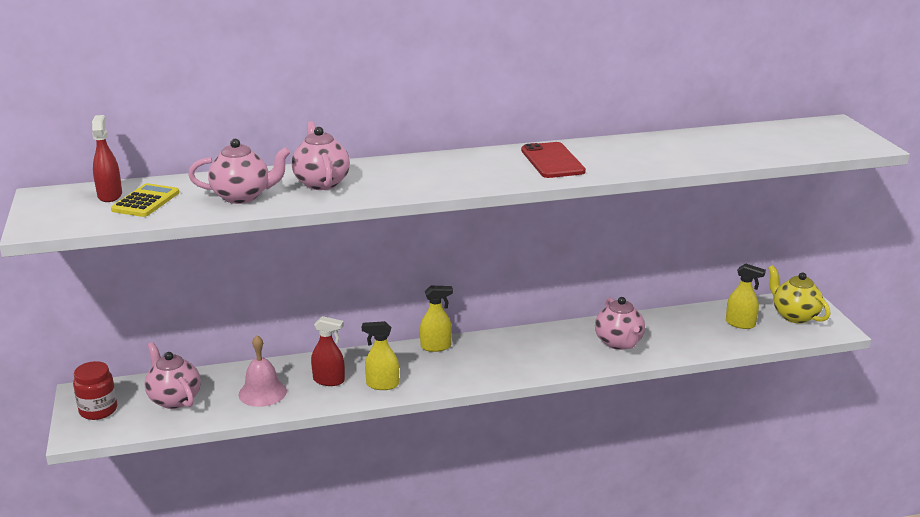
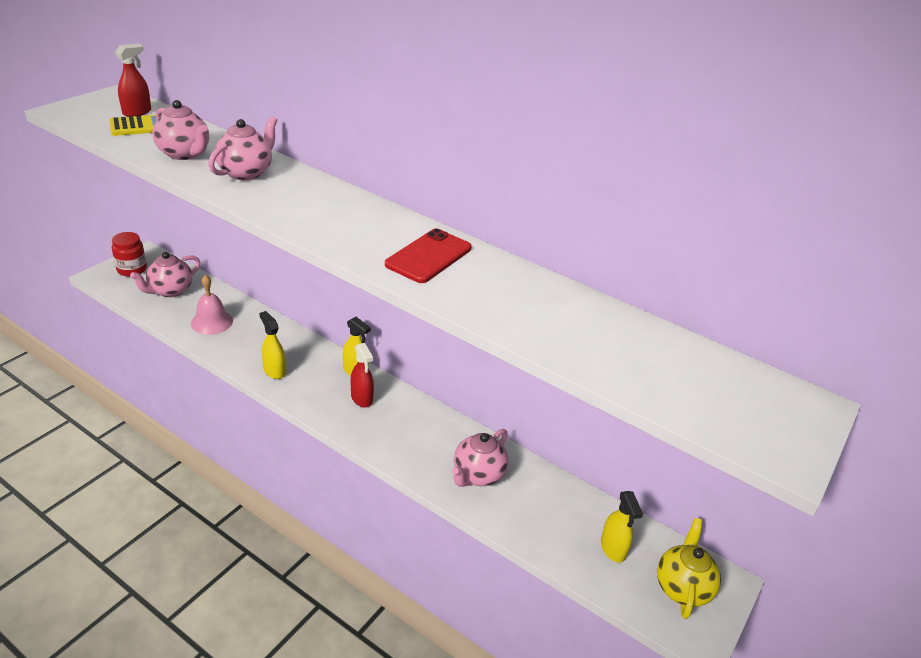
camera: 45 degrees right, 10 degrees up
pink teapot [145,342,201,409] -> pink teapot turned 150 degrees counterclockwise [130,252,200,297]
red spray bottle [311,316,345,386] -> red spray bottle moved to [351,343,374,407]

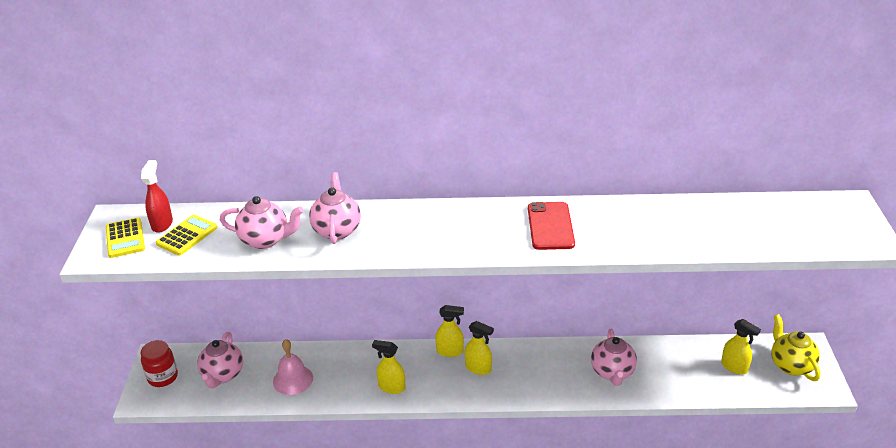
camera: 30 degrees left, 0 degrees up
red spray bottle [351,343,374,407] -> yellow spray bottle [465,321,494,375]
none -> yellow calculator [106,217,145,258]

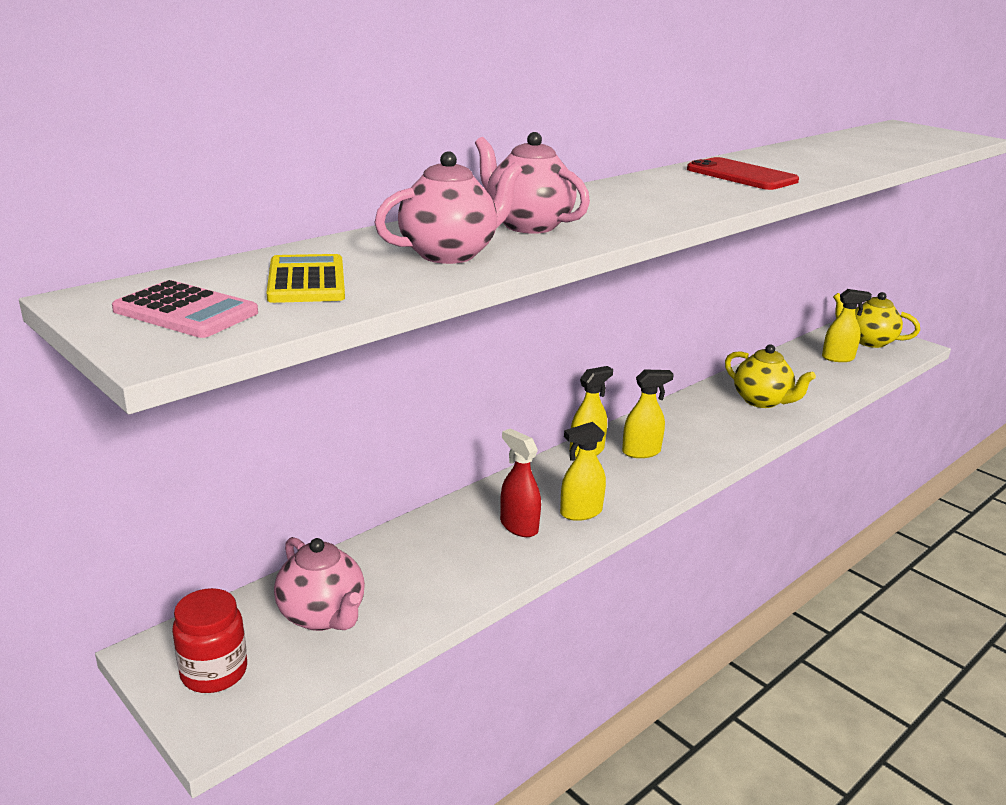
camera: 45 degrees left, 10 degrees down
yellow calculator [106,217,145,258] -> pink calculator [112,280,258,338]
red spray bottle [141,160,173,233] -> red spray bottle moved to [500,428,541,537]
pink bell [273,339,313,395] -> none
pink teapot [591,329,637,386] -> yellow teapot [725,344,816,408]

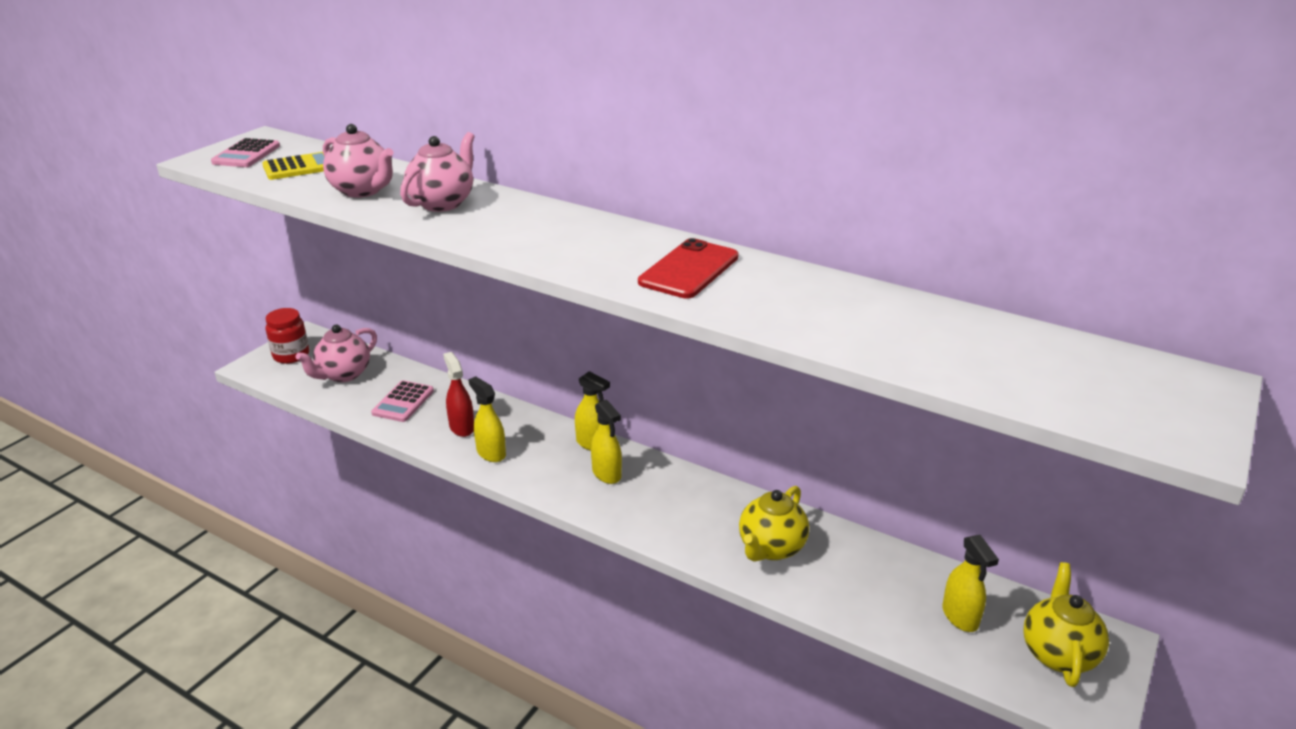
camera: 75 degrees right, 5 degrees up
red spray bottle [500,428,541,537] -> red spray bottle turned 60 degrees counterclockwise [443,352,474,437]
none -> pink calculator [371,380,434,422]

